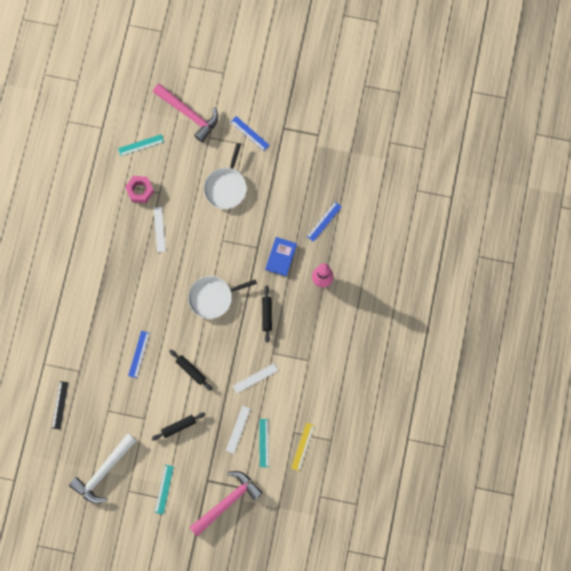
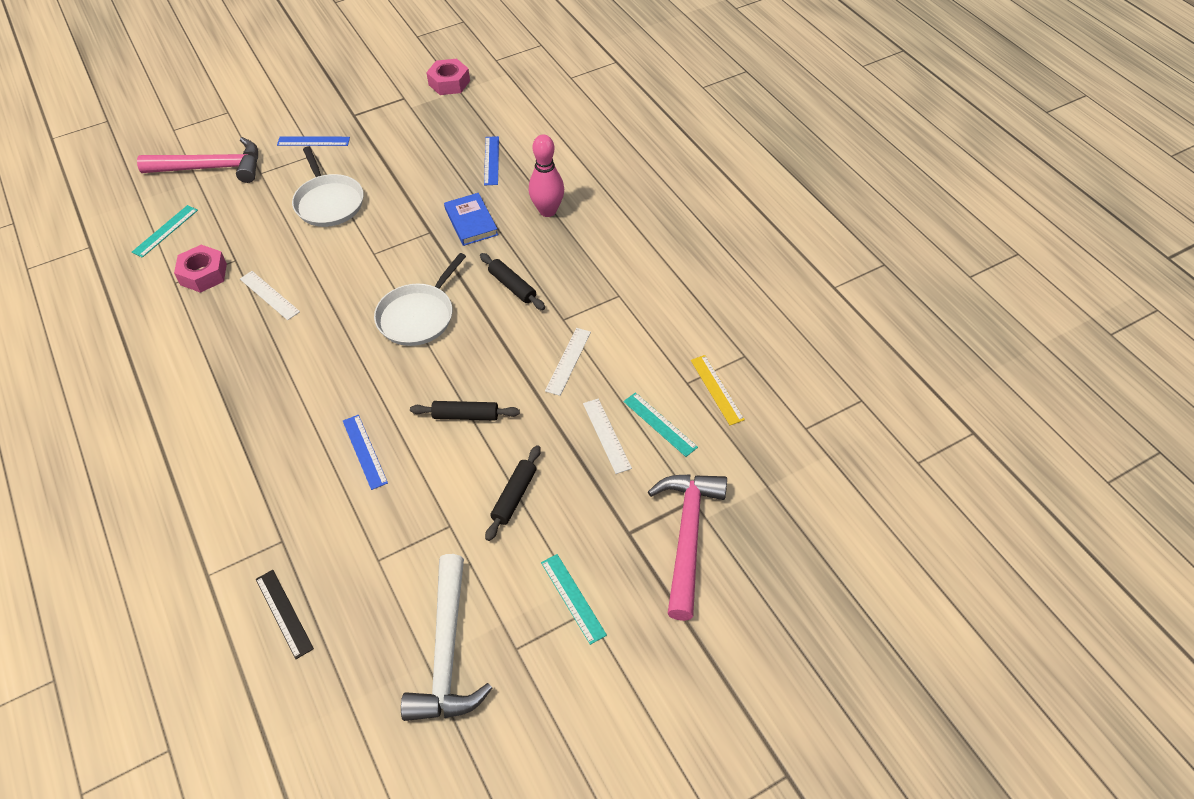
camera: 40 degrees left, 25 degrees down
none -> pink nut [426,59,470,95]

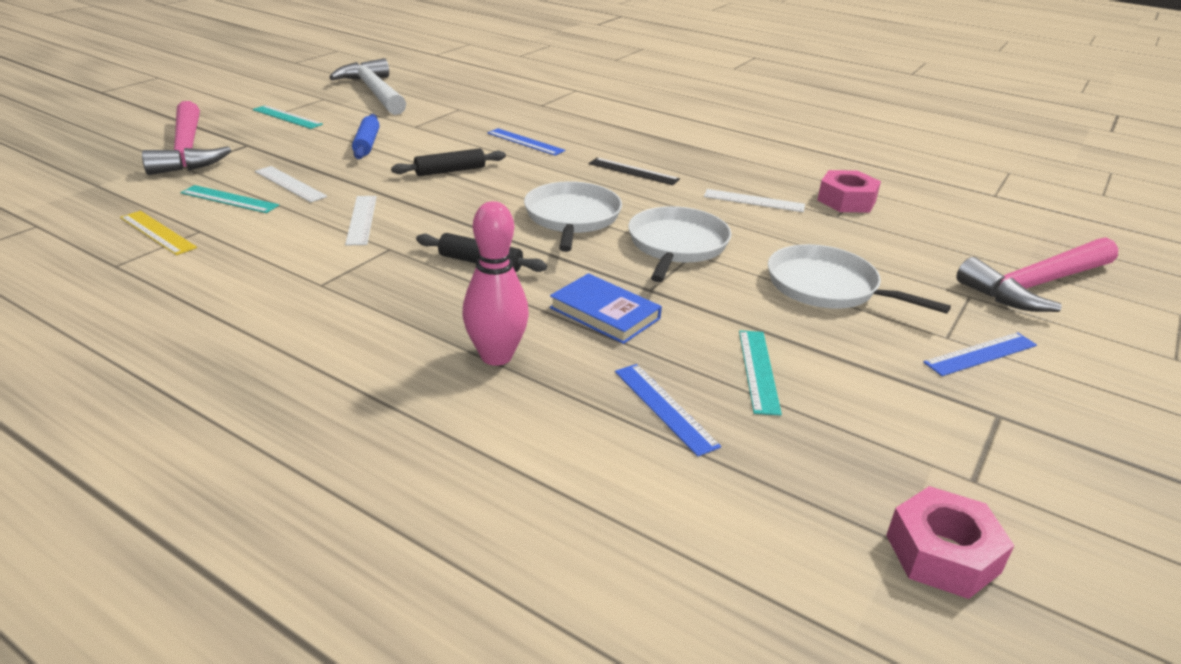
camera: 150 degrees right, 20 degrees down
turquoise ruler [132,205,198,258] -> turquoise ruler moved to [739,330,782,416]
black ruler [256,570,314,659] -> black ruler moved to [589,158,680,185]
black rolling pin [485,445,541,541] -> blue rolling pin [352,114,379,159]
none -> white pan [628,206,732,282]

